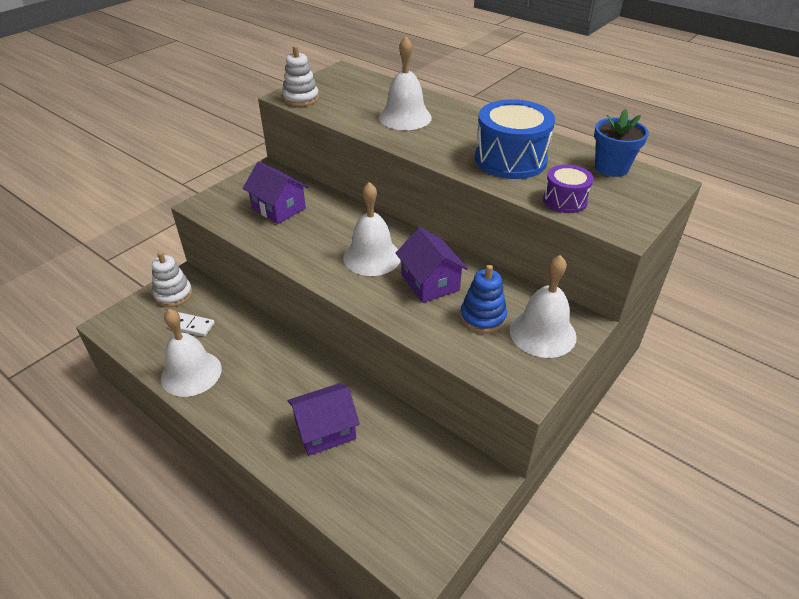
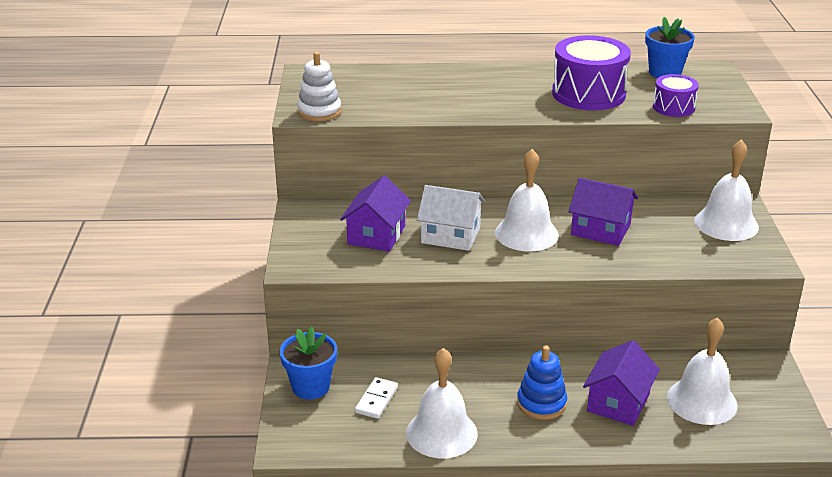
camera: 40 degrees left, 10 degrees down
white stacking toy [152,251,193,307] -> blue flower pot [280,326,337,400]
white domino [168,312,215,337] -> white domino turned 45 degrees counterclockwise [355,377,398,419]
purple house [243,161,308,224] -> purple house turned 75 degrees counterclockwise [340,176,411,252]
white bell [379,36,432,130] -> white bell moved to [667,317,738,425]
blue stacking toy [460,265,507,333] -> blue stacking toy moved to [517,345,567,420]
blue drum [475,99,555,179] -> purple drum [552,35,631,110]
none -> white house [417,185,485,251]

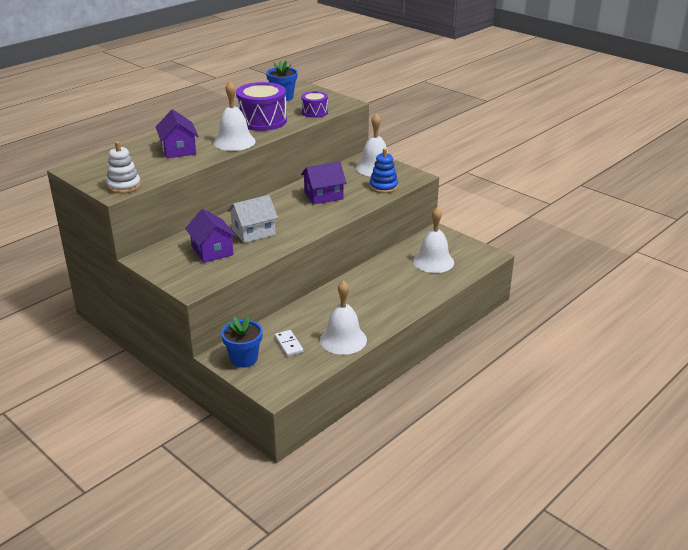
camera: 45 degrees left, 0 degrees up
white bell [495,149,559,251] -> white bell moved to [214,81,256,151]
blue stacking toy [517,345,567,420] -> blue stacking toy moved to [370,148,398,193]
purple house [583,340,660,426] -> purple house moved to [156,109,198,158]

